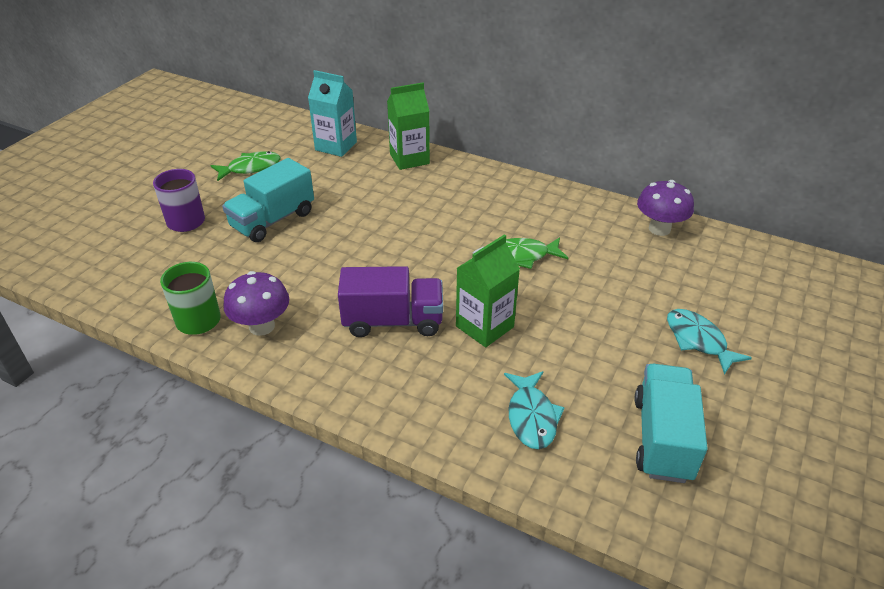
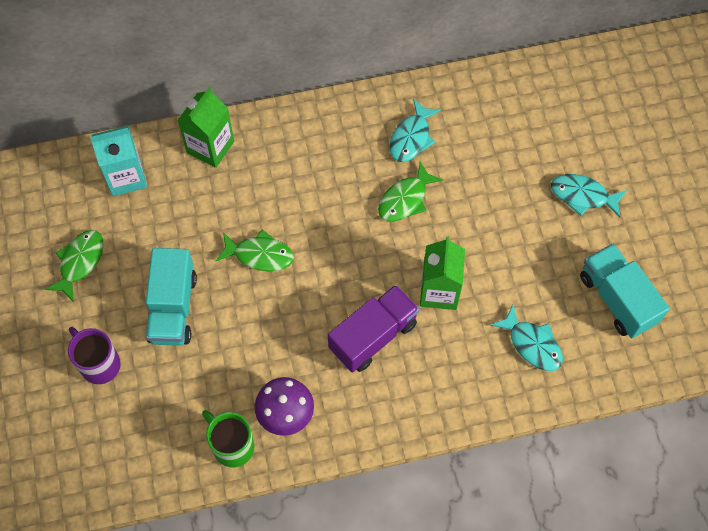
camera: 40 degrees left, 25 degrees up
purple mushroom [637,180,694,236] -> none
none -> green fish [216,230,294,271]
none -> turquoise fish [389,98,441,162]

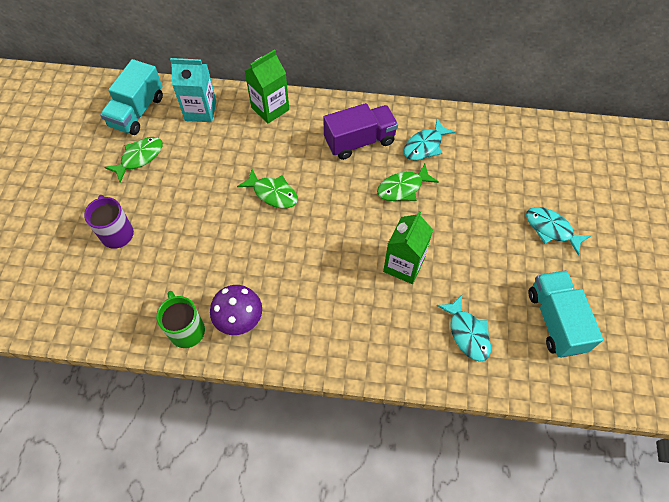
camera: 20 degrees right, 5 degrees down
turquoise truck [146,248,197,346] -> turquoise truck moved to [100,59,163,135]
purple truck [328,285,419,372] -> purple truck moved to [323,103,398,160]

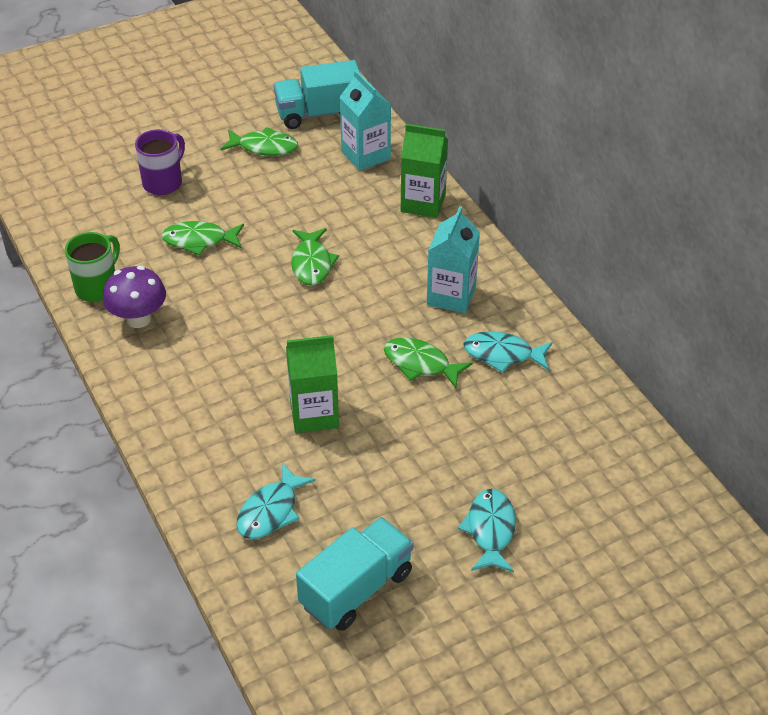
camera: 55 degrees right, 15 degrees down
purple truck [323,103,398,160] -> turquoise carton [427,206,480,313]
none -> green fish [161,221,244,255]

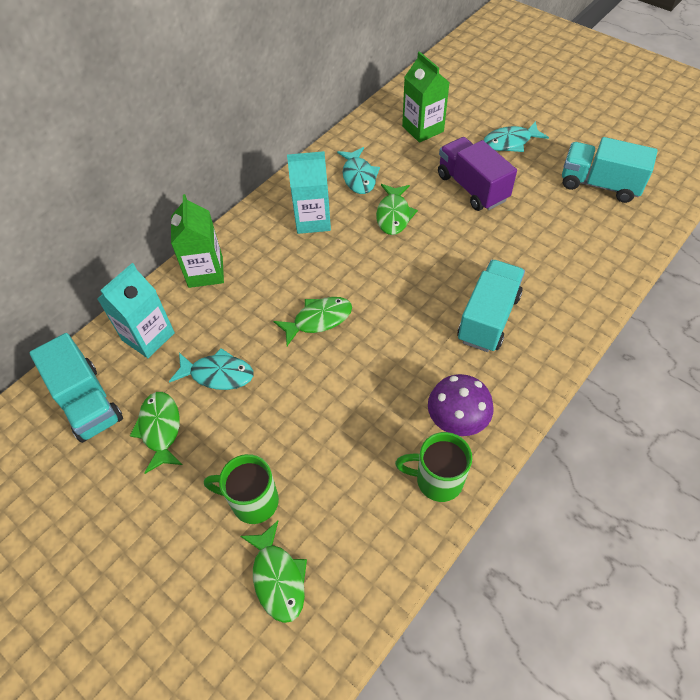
camera: 110 degrees left, 10 degrees up
purple mug [135,129,185,195] -> green mug [204,454,279,524]
green fish [161,221,244,255] -> green fish moved to [240,521,307,623]
turquoise fish [236,463,316,539] -> turquoise fish moved to [169,348,254,390]
green carton [286,335,339,433] -> green carton moved to [402,51,450,143]
none -> purple truck [438,137,517,211]
none -> turquoise truck [457,259,525,352]

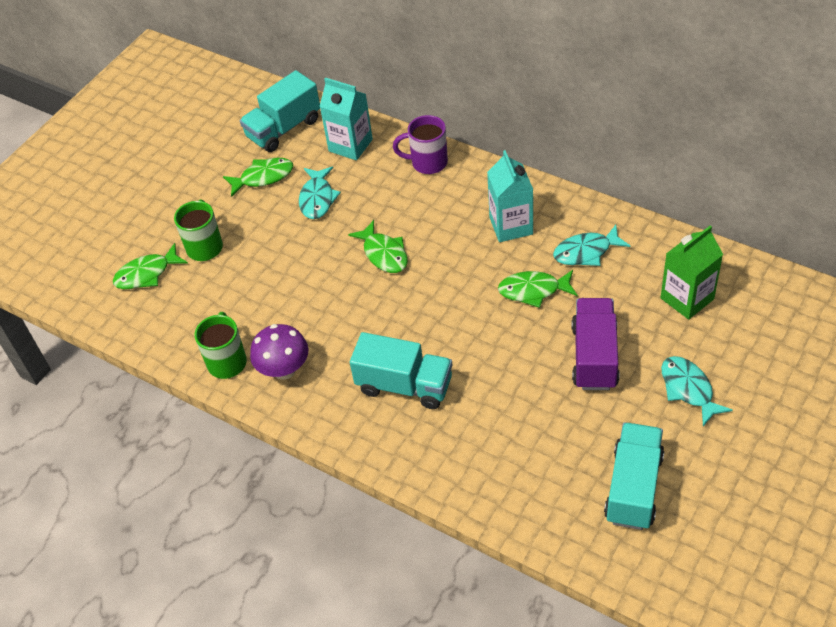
camera: 85 degrees right, 5 degrees down
green carton [171,194,224,288] -> purple mug [393,115,448,174]
purple truck [438,137,517,211] -> purple truck turned 45 degrees counterclockwise [572,298,619,390]

